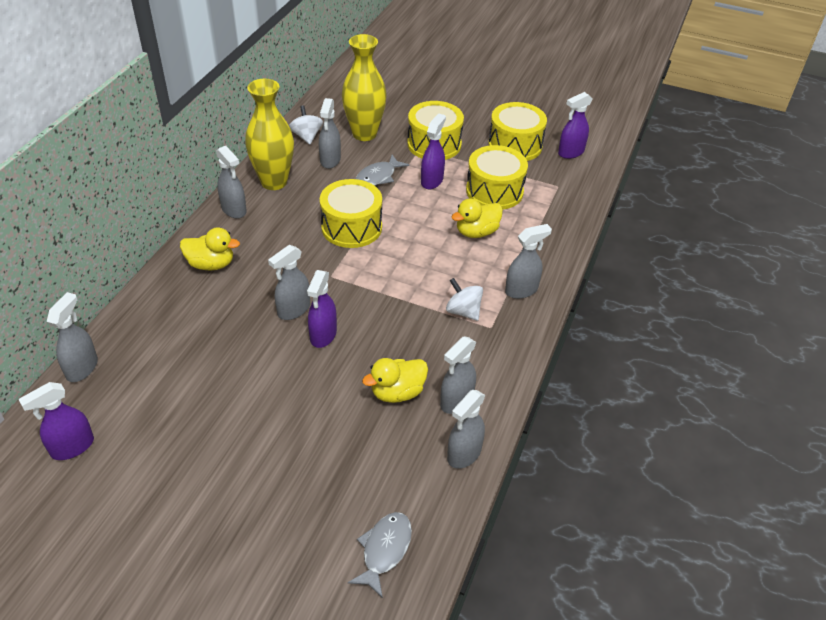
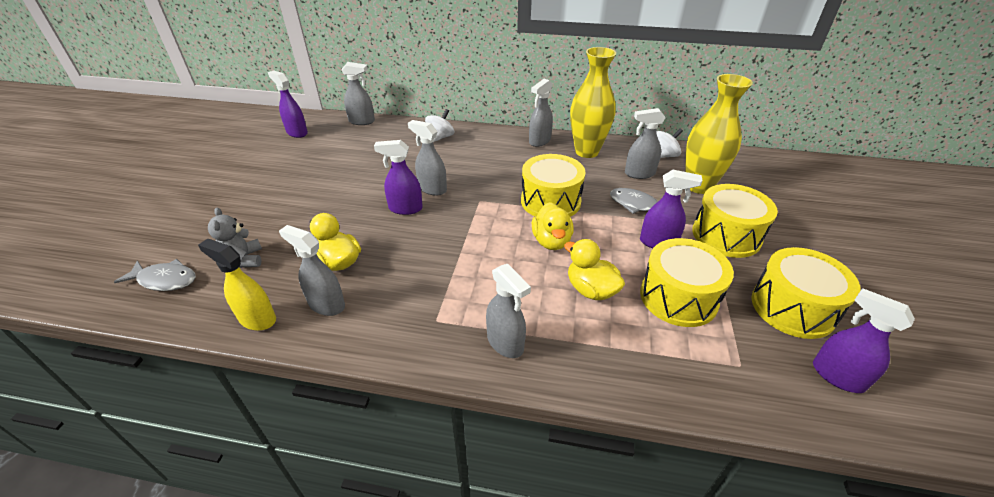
camera: 80 degrees right, 5 degrees down
yellow duck [180,227,240,270] -> yellow duck moved to [532,202,574,250]
white spinning top [446,278,483,321] -> white spinning top moved to [425,109,454,142]
grey spray bottle [447,390,485,469] -> yellow spray bottle [198,239,276,331]
none -> grey teddy bear [208,207,262,268]

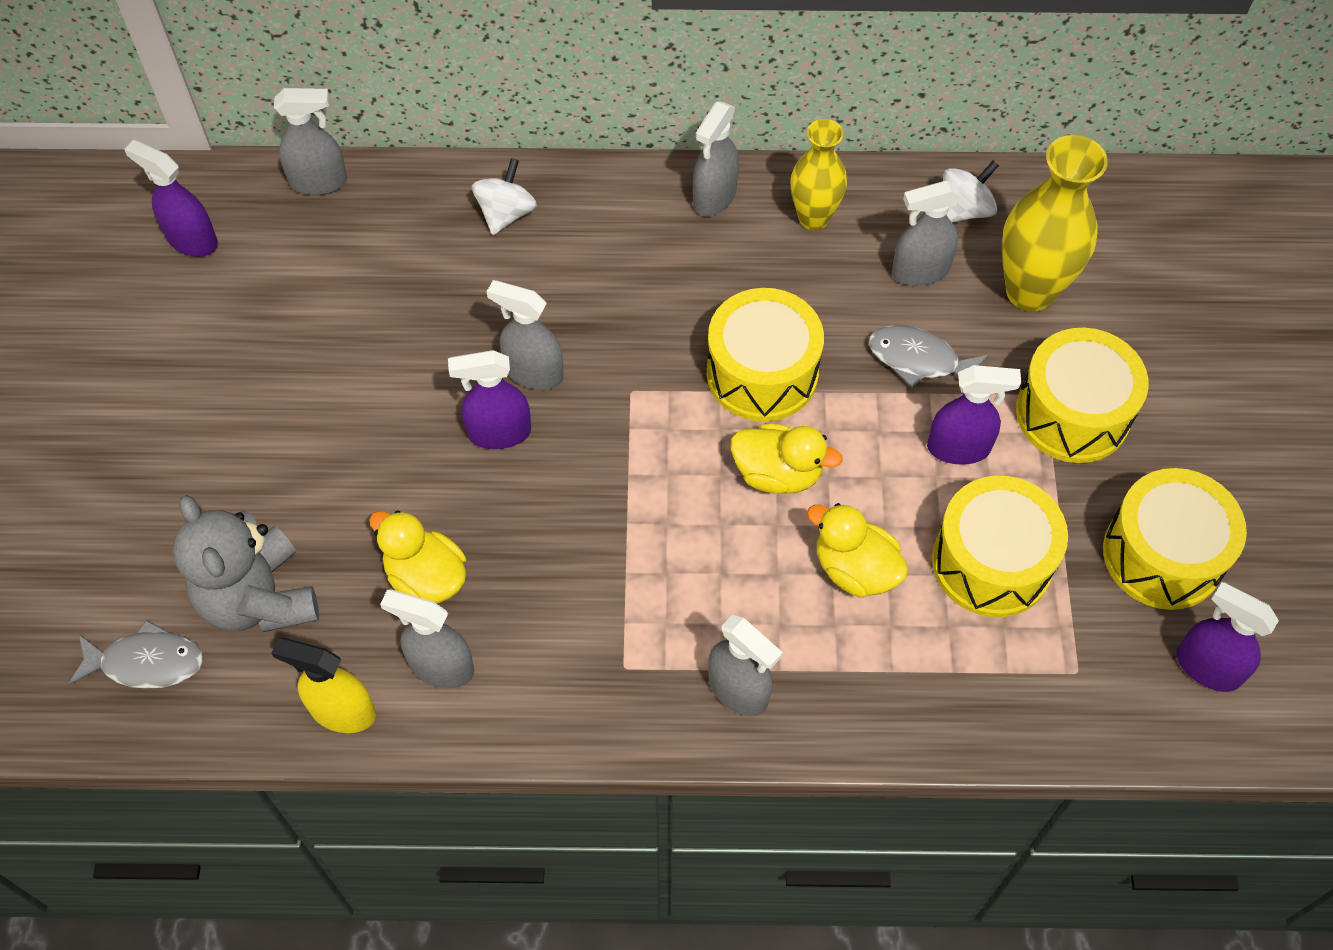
camera: 10 degrees left, 20 degrees up
grey teddy bear [208,207,262,268] -> grey teddy bear [173,495,319,632], size x1.70
yellow duck [532,202,574,250] -> yellow duck turned 60 degrees counterclockwise [731,423,843,494]
yellow vase [570,47,616,158] -> yellow vase [790,119,847,230], size x0.64

